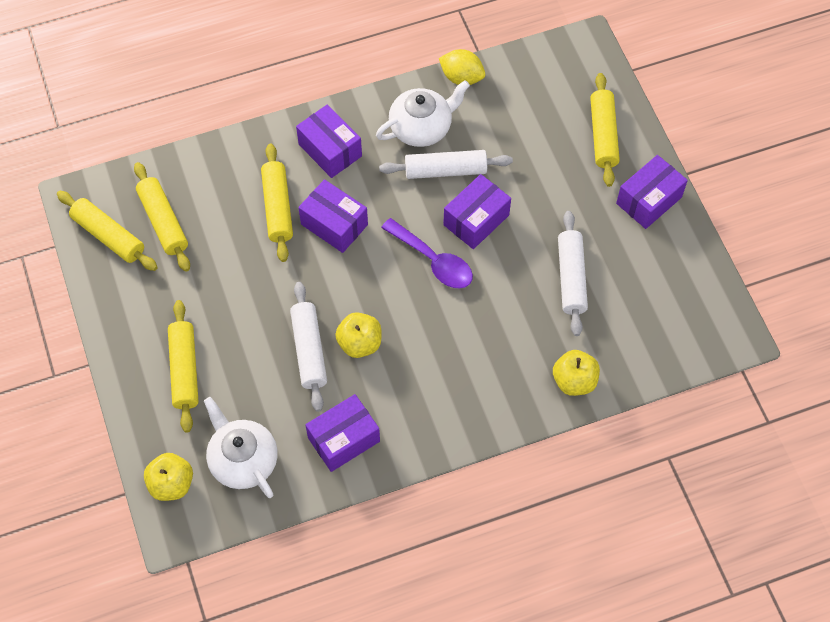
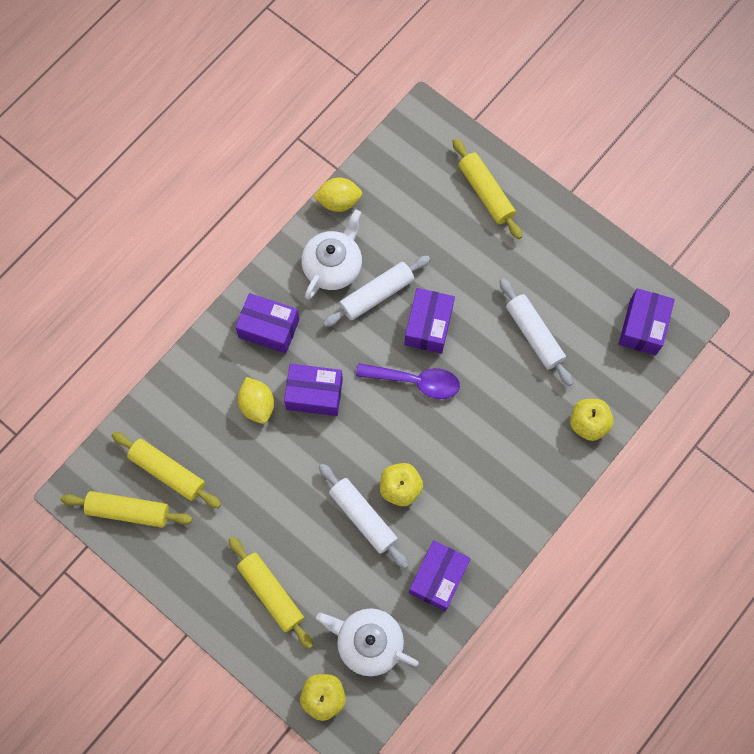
camera: 30 degrees left, 10 degrees up
yellow rolling pin [261,144,293,262] -> yellow lemon [238,377,274,424]
purple box [616,155,688,229] -> purple box moved to [619,288,675,355]

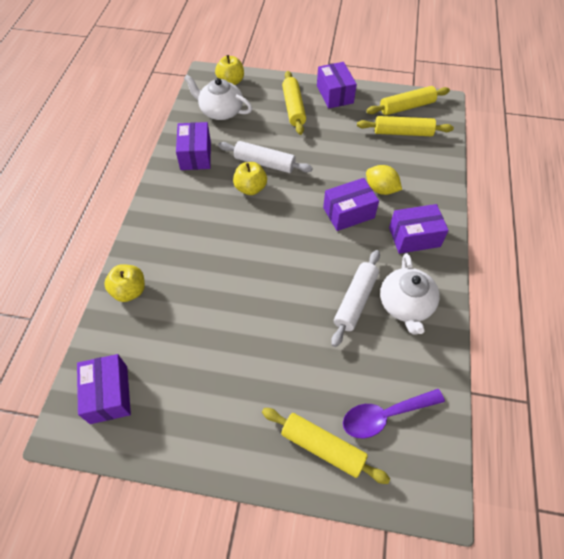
camera: 150 degrees right, 15 degrees down
yellow rolling pin [229,537,313,649] -> yellow rolling pin turned 60 degrees clockwise [282,71,306,135]
yellow lemon [313,177,362,212] -> none
white teapot [316,608,419,676] -> white teapot turned 150 degrees counterclockwise [184,75,252,120]
purple spoon [356,363,460,399] -> purple spoon moved to [343,389,445,438]
purple box [405,288,455,354] -> purple box moved to [317,62,357,109]
white rolling pin [499,279,573,386] -> none

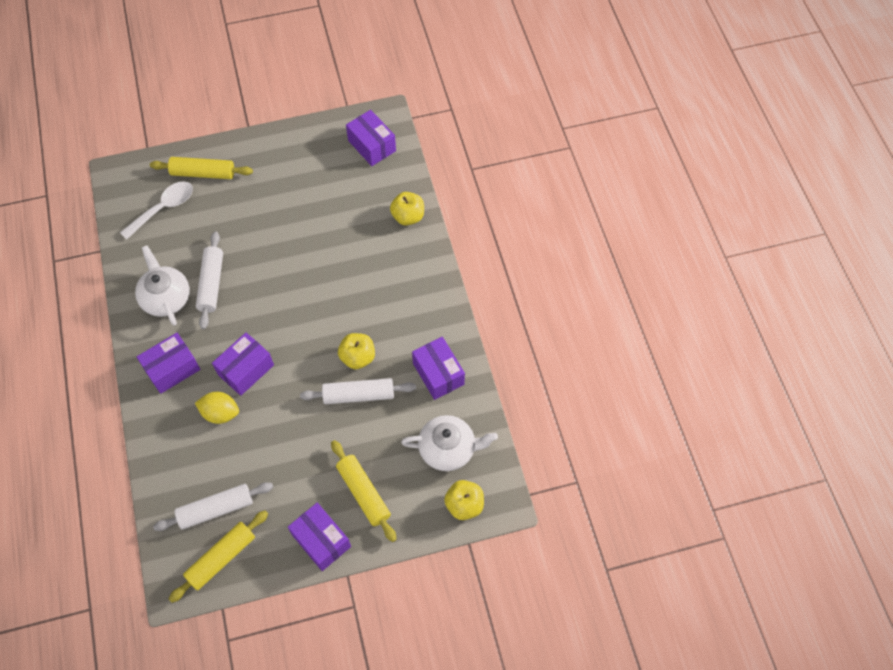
camera: 155 degrees right, 5 degrees up
purple spoon [343,389,445,438] -> white spoon [120,181,193,240]
yellow rolling pin [357,116,454,136] -> white rolling pin [153,482,273,531]

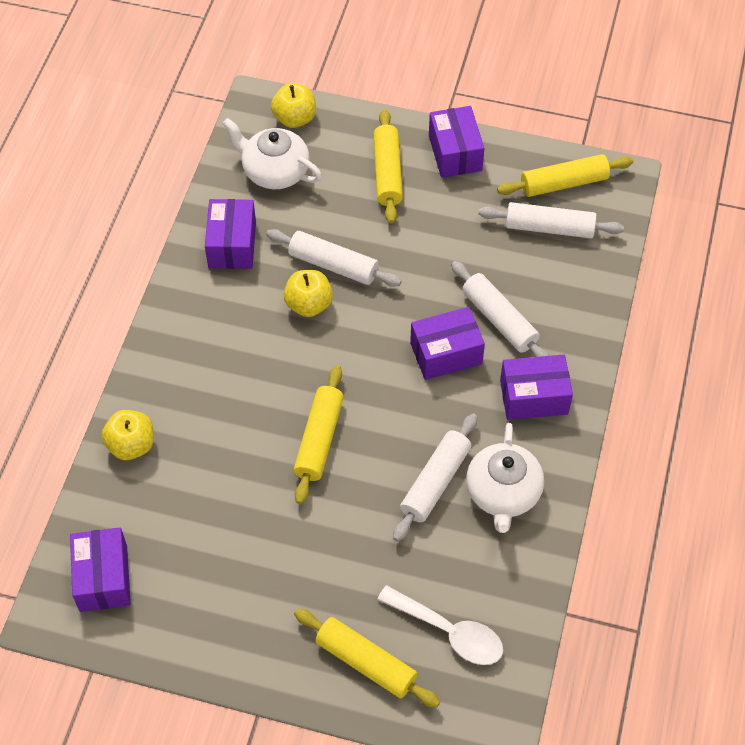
camera: 150 degrees left, 5 degrees down
white spoon [120,181,193,240] -> white spoon turned 135 degrees counterclockwise [377,585,503,665]
yellow lemon [195,392,239,424] -> white rolling pin [451,261,550,357]
none -> yellow rolling pin [294,365,344,504]

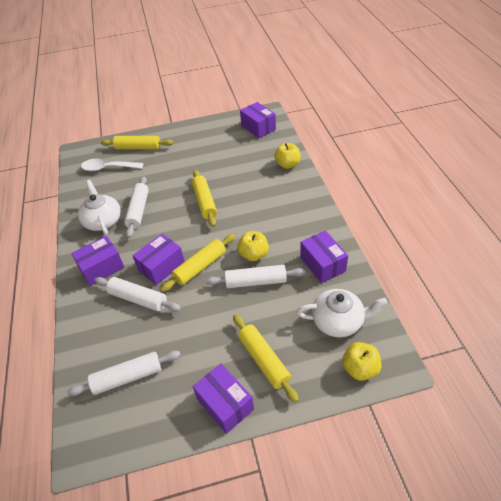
camera: 155 degrees right, 10 degrees down
yellow rolling pin [497,154,633,197] -> yellow rolling pin moved to [160,234,235,292]

